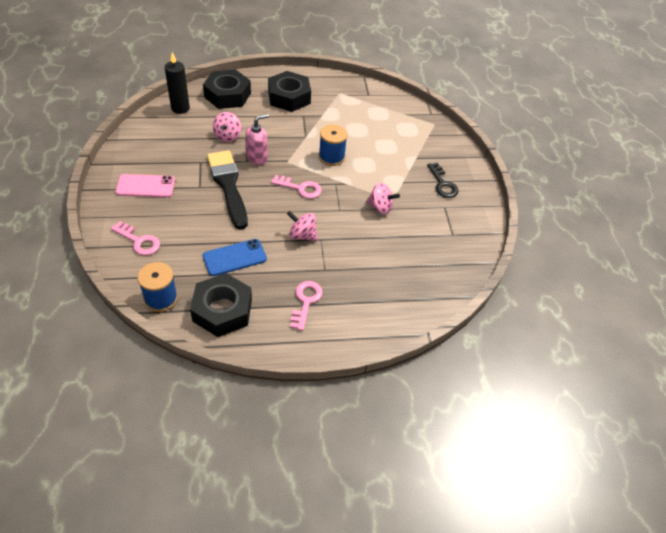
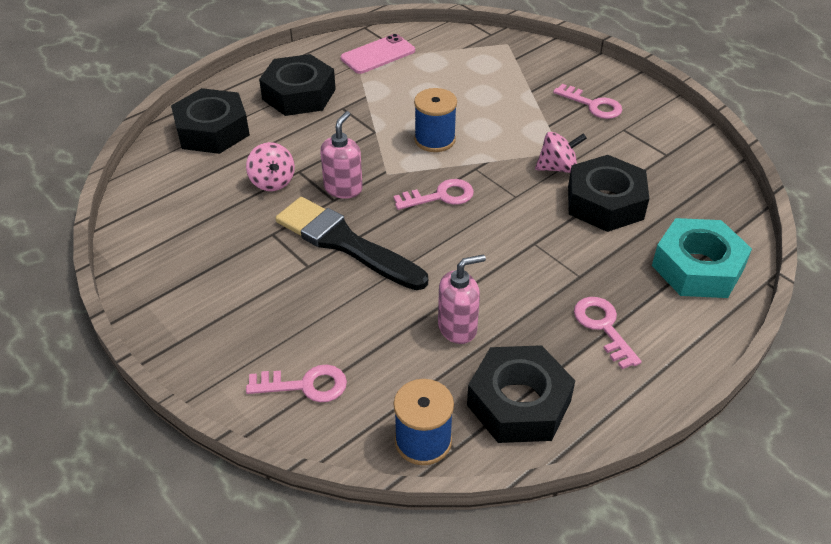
camera: 30 degrees left, 5 degrees down
pink phone [116,174,175,198] -> pink phone moved to [341,34,415,74]
black candle [165,52,190,114] -> none
blue phone [203,239,267,276] -> pink soap dispenser [438,254,486,344]
pink spinning top [287,211,318,241] -> none
black key [427,163,458,198] -> pink key [553,84,622,119]
none -> black nut [568,155,649,232]
none -> turquoise nut [652,218,752,298]

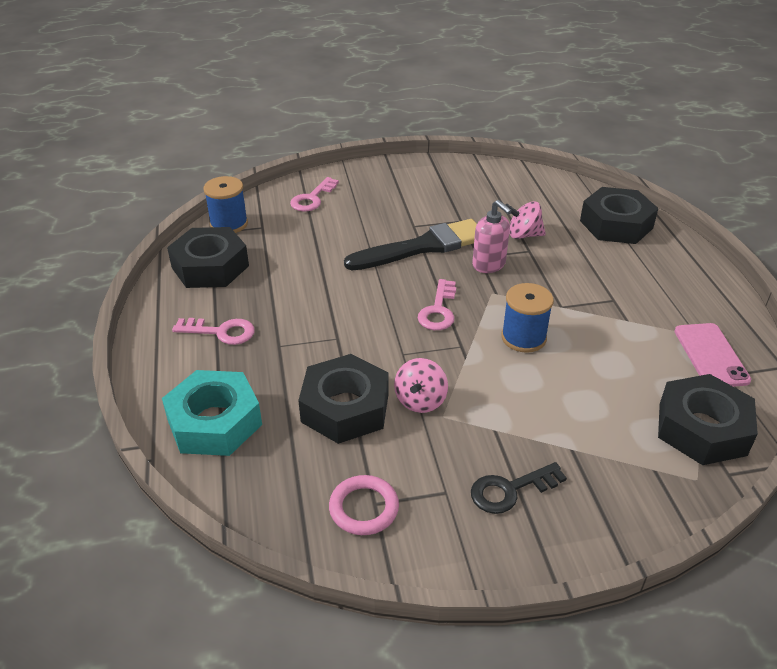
camera: 120 degrees right, 5 degrees down
black nut [259,54,336,116] -> black nut moved to [658,374,758,465]
pink soap dispenser [438,254,486,344] -> none
pink key [553,84,622,119] -> black key [471,462,567,514]
none -> pink ring [329,475,399,535]

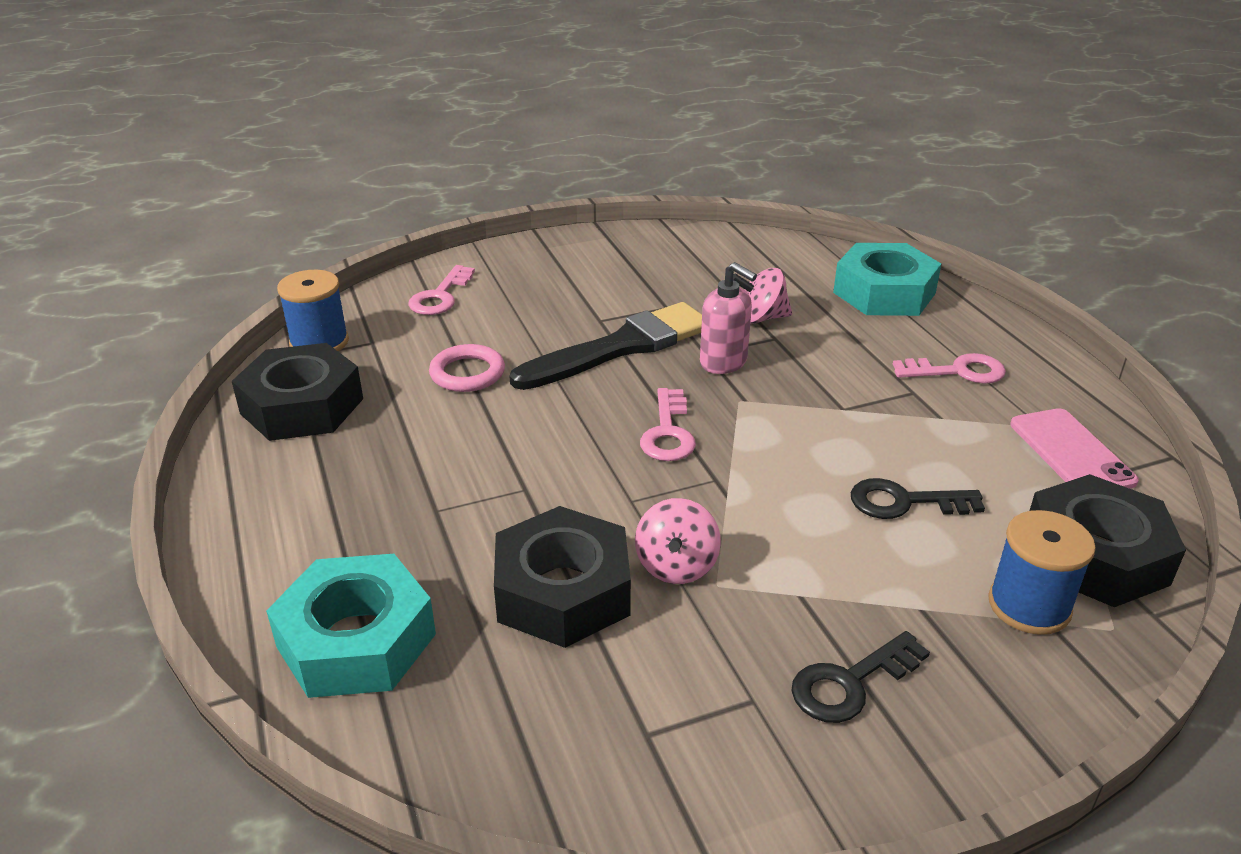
camera: 10 degrees left, 5 degrees down
pink key [172,318,255,345] -> pink key moved to [893,353,1006,383]
pink ring [329,475,399,535] -> pink ring moved to [429,344,505,392]
blue spool [501,283,554,353] -> blue spool moved to [988,510,1096,635]
black nut [580,187,658,244] -> turquoise nut [833,243,941,316]
none -> black key [851,478,985,519]

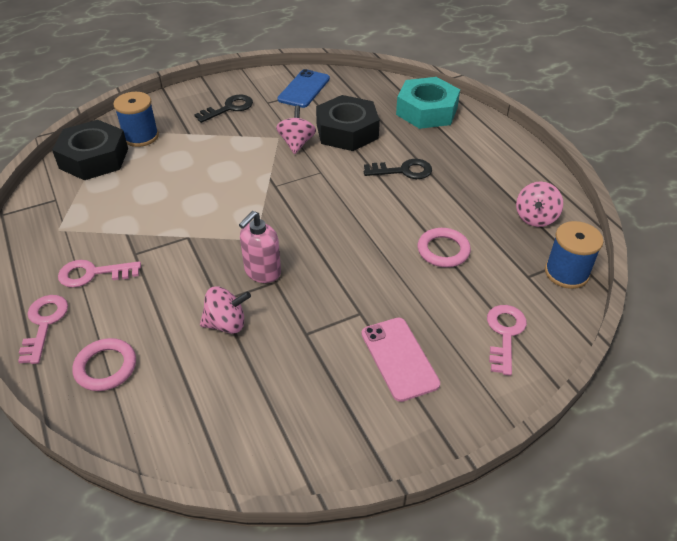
camera: 175 degrees right, 10 degrees up
black nut [232,343,363,441] -> pink spinning top [516,181,563,227]
black brush [509,302,702,390] -> none
pink key [640,388,696,461] -> pink key moved to [18,295,68,364]
pink soap dispenser [700,262,757,374] -> pink soap dispenser turned 90 degrees counterclockwise [239,211,281,283]
turquoise nut [833,243,941,316] -> pink ring [72,338,136,391]
black key [851,478,985,519] -> black key moved to [364,159,432,179]
pink phone [1010,408,1139,489] -> pink phone moved to [362,317,440,402]
none -> blue phone [277,69,330,108]

